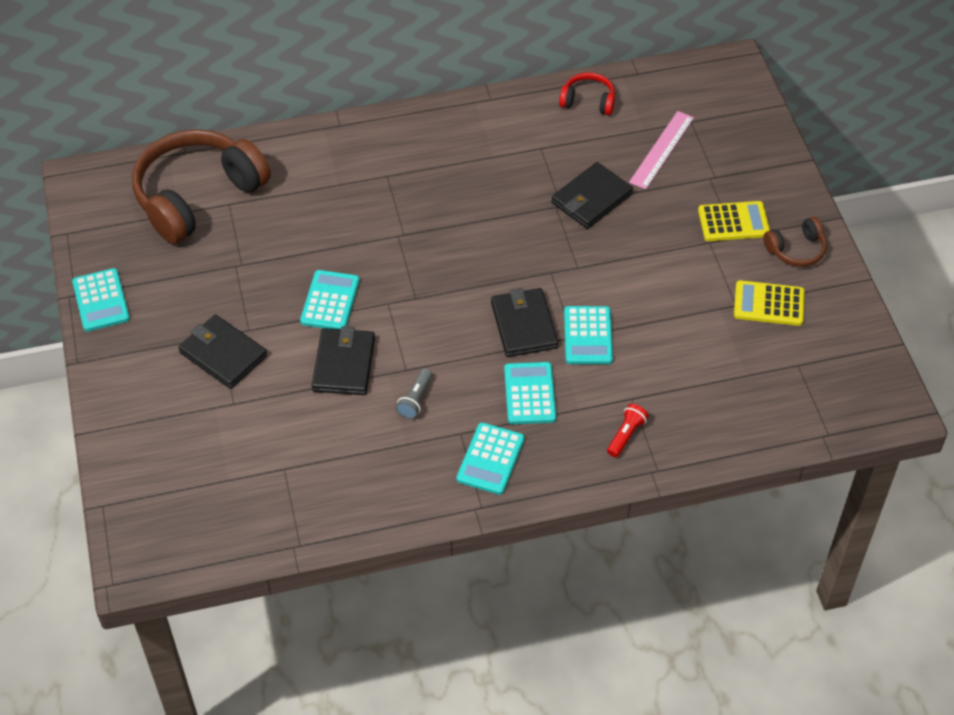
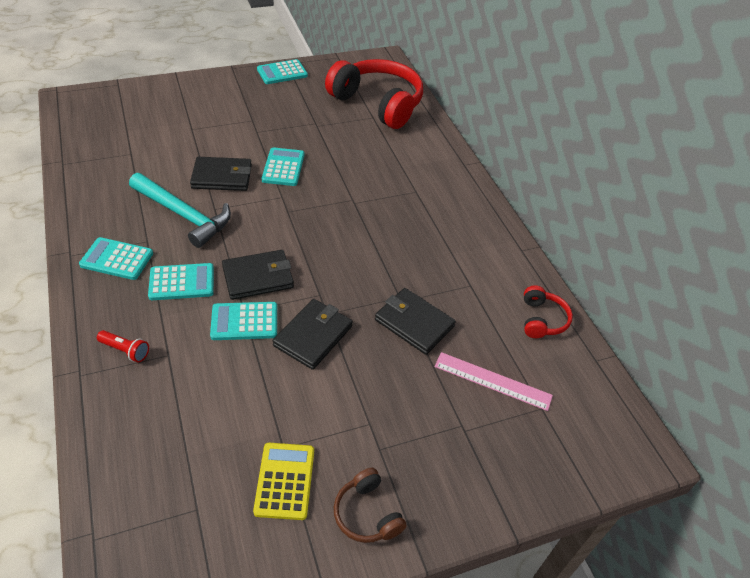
camera: 80 degrees right, 5 degrees down
brown headphones [132,129,271,244] -> red headphones [325,59,423,129]
black wallet [178,315,267,389] -> black wallet moved to [273,299,353,370]
turquoise calculator [300,270,359,329] -> turquoise calculator turned 90 degrees counterclockwise [262,147,304,186]
grey flashlight [396,369,432,419] -> turquoise hammer [129,173,231,248]
yellow calculator [698,201,770,241] -> none

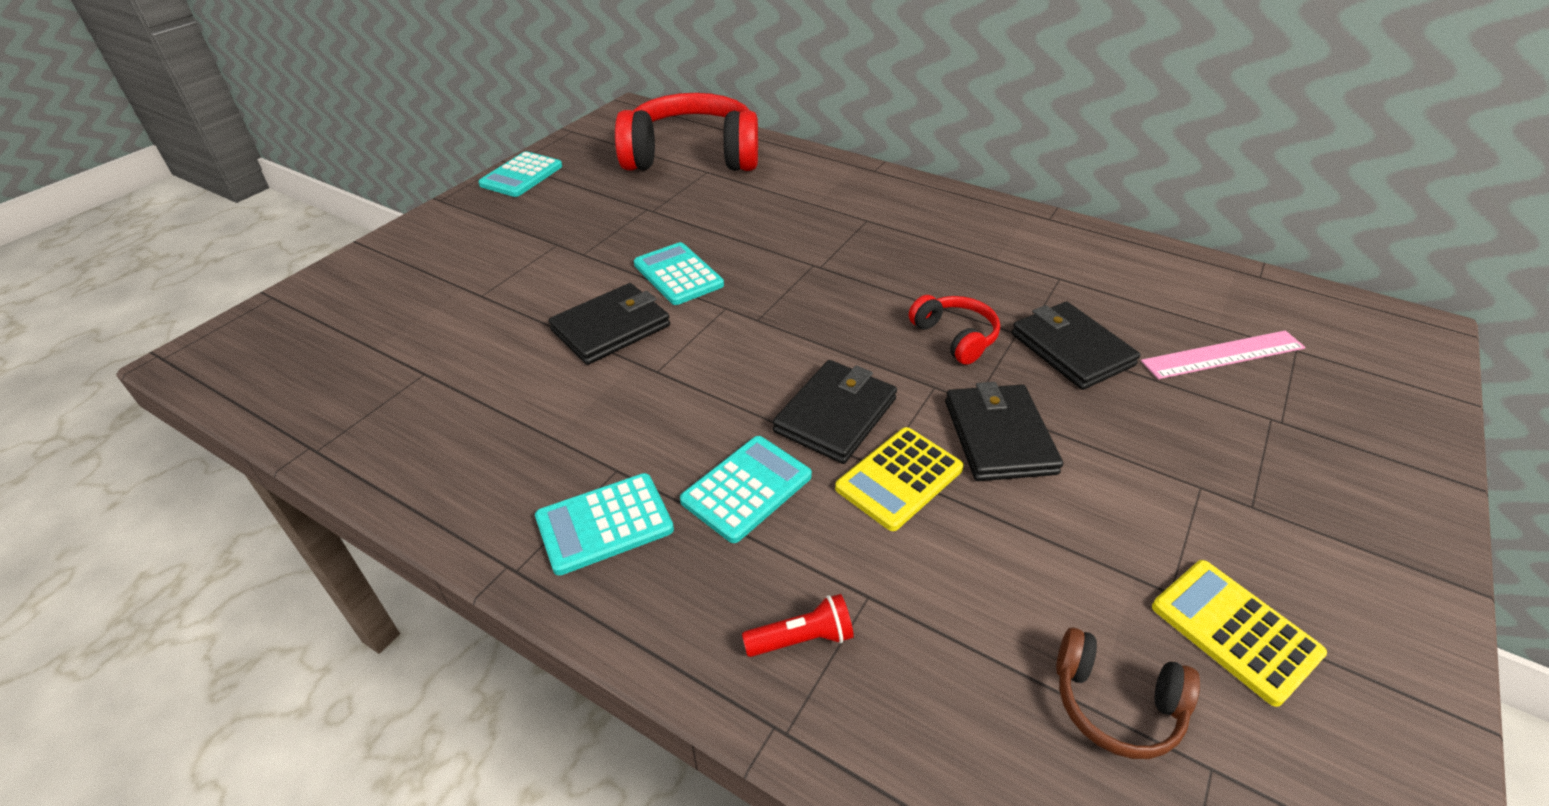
camera: 35 degrees left, 5 degrees down
turquoise hammer [129,173,231,248] -> none
turquoise calculator [210,302,277,340] -> yellow calculator [835,427,964,531]
brown headphones [334,468,406,543] -> brown headphones moved to [1056,627,1200,759]
black wallet [375,288,456,355] -> black wallet turned 60 degrees clockwise [1011,302,1141,390]
red headphones [524,285,573,338] -> red headphones moved to [909,295,1000,365]

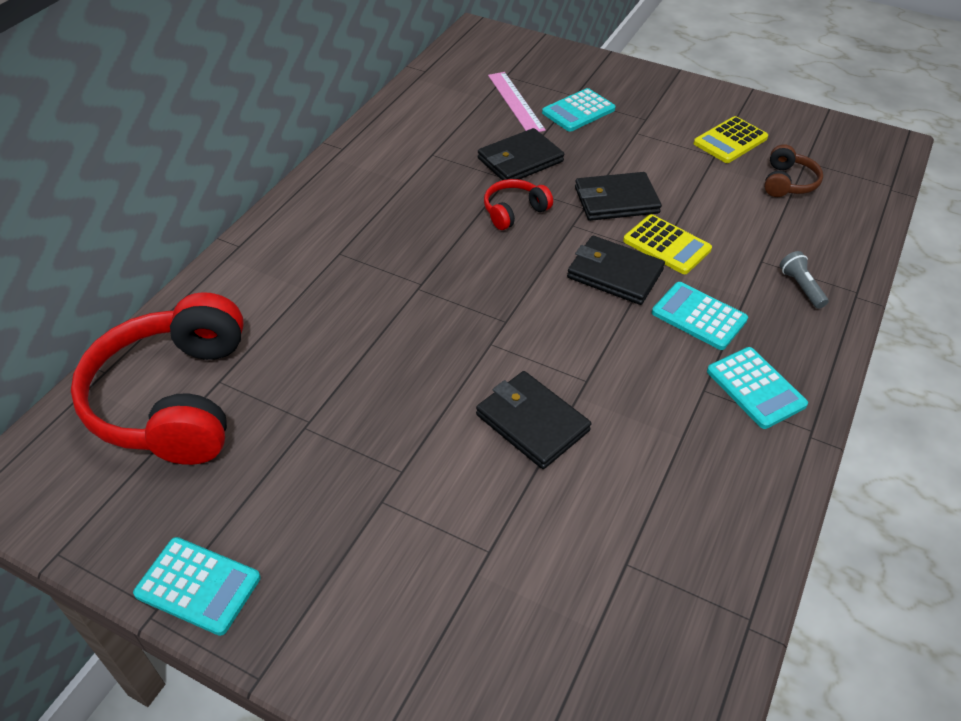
camera: 95 degrees left, 5 degrees up
turquoise calculator [634,242,724,305] -> turquoise calculator moved to [542,88,616,132]
red flashlight [742,594,854,657] -> grey flashlight [780,251,829,309]

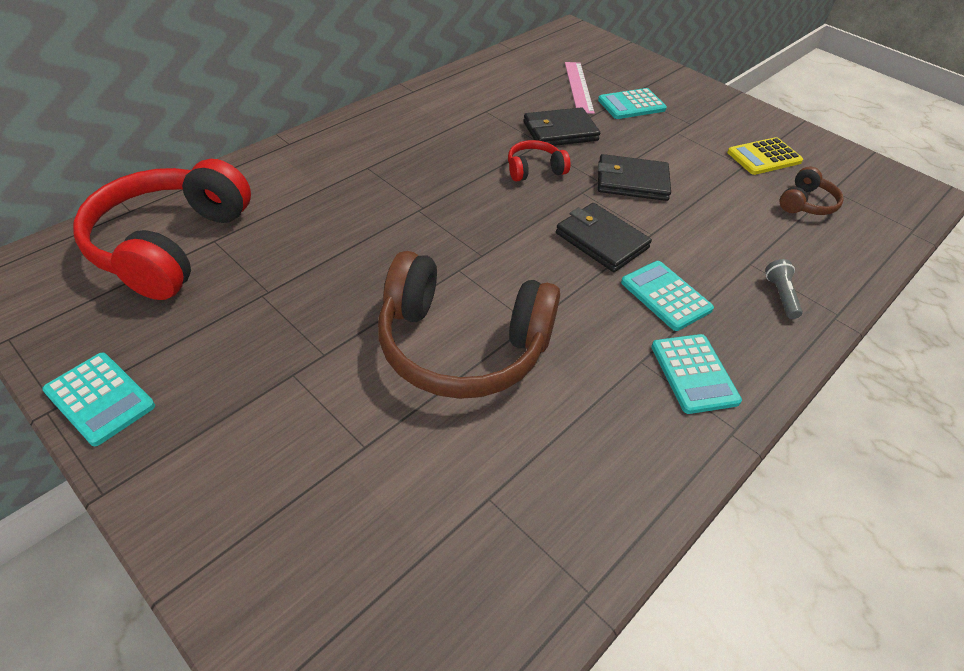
camera: 15 degrees right, 0 degrees up
black wallet [476,371,591,469] -> brown headphones [378,251,560,399]
yellow calculator [623,214,712,274] -> none

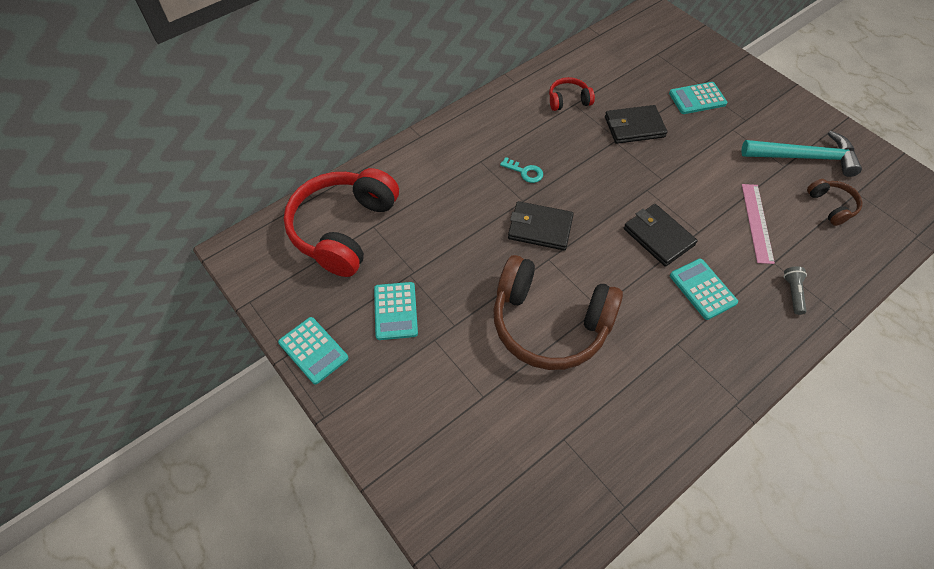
camera: 10 degrees right, 10 degrees up
red headphones [508,140,571,182] -> red headphones moved to [549,77,595,111]
pink ruler [565,62,595,114] -> pink ruler moved to [742,184,775,264]
black wallet [598,154,671,201] -> black wallet moved to [508,201,574,250]
turquoise calculator [651,334,742,414] -> turquoise calculator moved to [374,282,418,340]
yellow calculator [727,137,803,175] -> turquoise hammer [741,131,862,177]
brown headphones [780,167,844,215] -> brown headphones turned 60 degrees counterclockwise [807,179,862,226]
none -> turquoise key [500,157,543,183]

